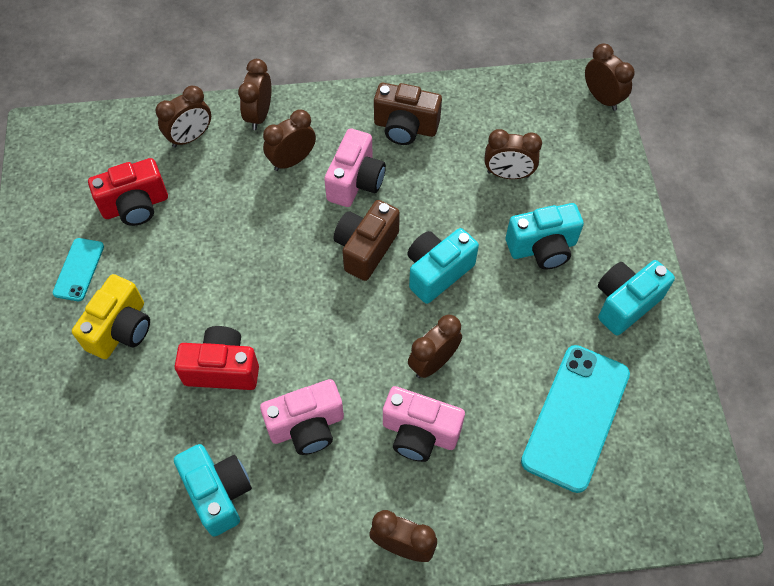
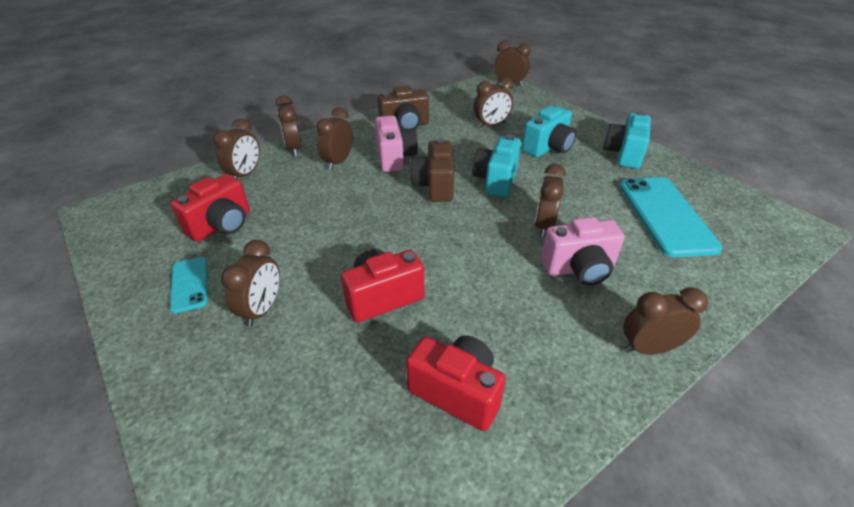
camera: 30 degrees left, 20 degrees down
yellow camera [72,274,150,359] -> brown clock [221,240,280,327]
turquoise camera [174,444,252,537] -> red camera [406,335,506,431]
pink camera [260,379,344,455] -> none

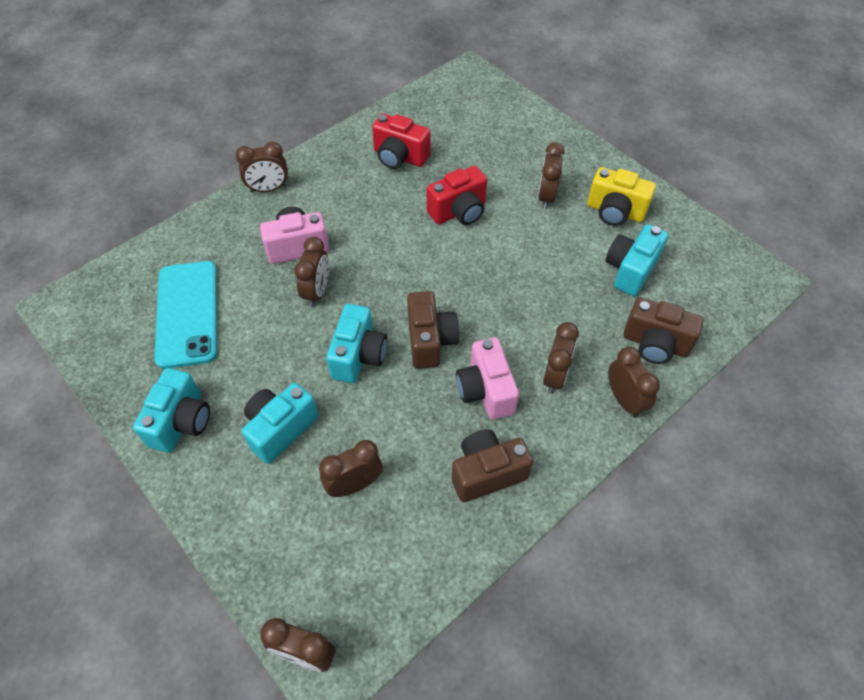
camera: 175 degrees right, 15 degrees up
turquoise phone [170,257,208,313] -> yellow camera [587,167,656,226]
red camera [171,174,250,242] -> turquoise camera [606,224,668,296]
brown clock [214,118,260,179] -> brown camera [623,298,703,364]

